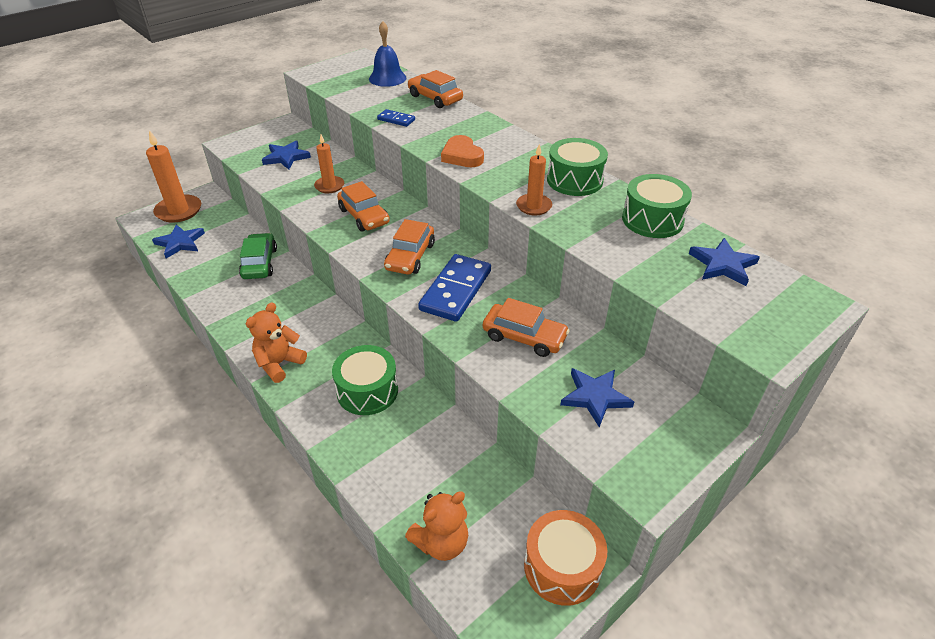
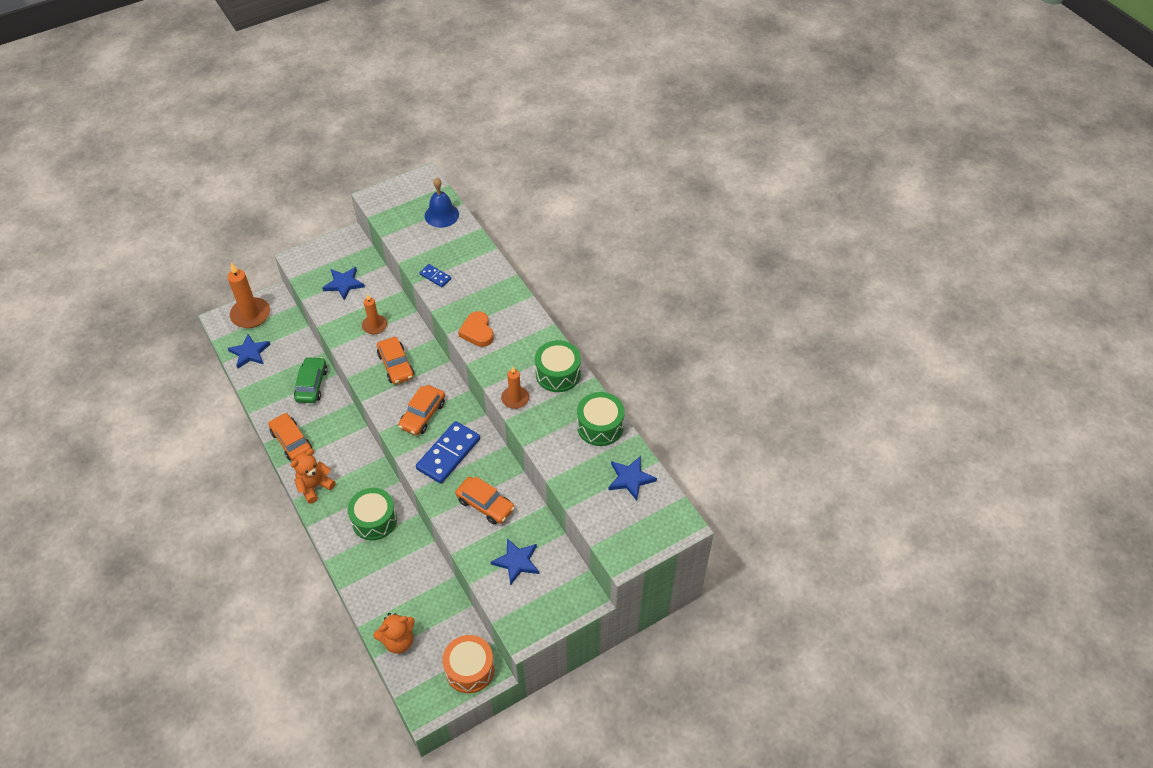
camera: 10 degrees right, 10 degrees up
orange car [408,70,463,108] -> orange car moved to [268,413,312,461]

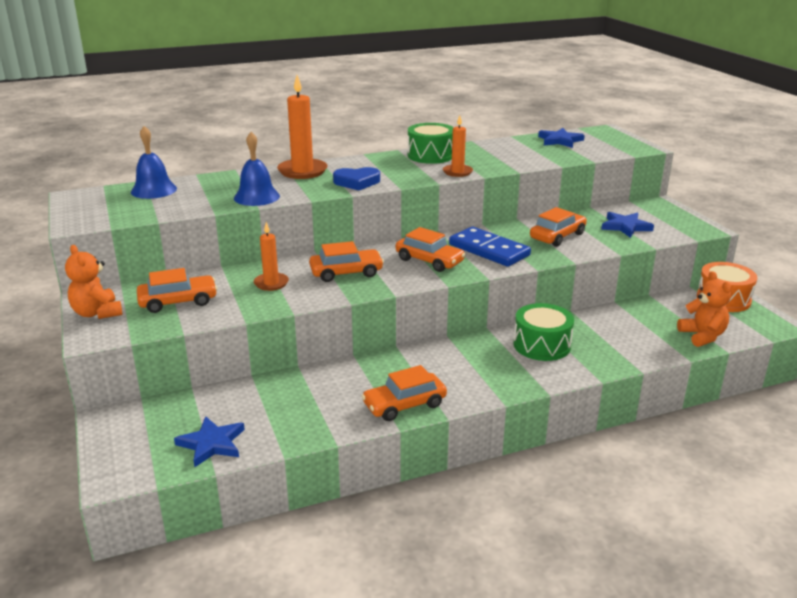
camera: 80 degrees left, 25 degrees down
orange candle [227,263,270,328] -> orange candle moved to [277,75,328,179]
orange teddy bear [291,449,336,504] -> orange teddy bear moved to [65,245,122,319]
green car [294,357,328,403] -> none
blue star [323,267,365,300] -> orange car [137,268,217,313]
blue domino [420,264,451,287] -> blue bell [234,132,280,206]
orange heart [458,311,494,347] -> blue heart [333,167,380,191]
green drum [577,392,625,446] -> none

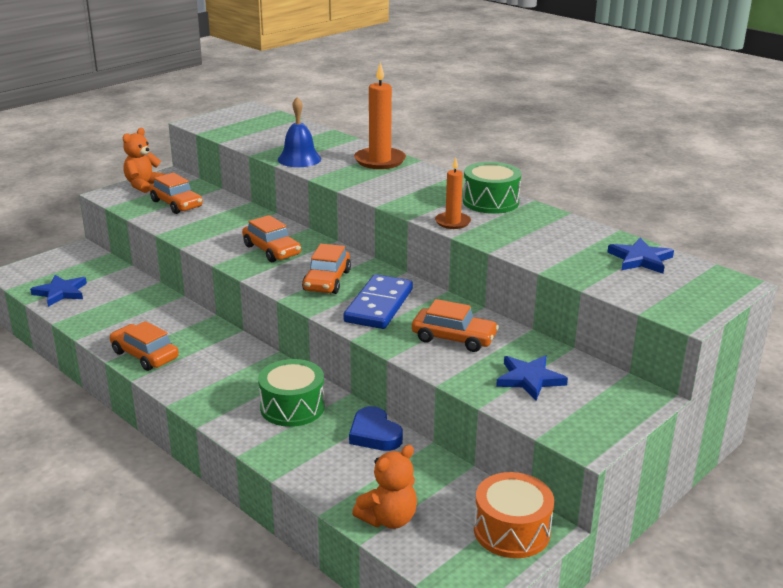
camera: 65 degrees right, 0 degrees up
blue bell [131,126,177,199] -> none
orange candle [254,222,289,291] -> none
blue heart [333,167,380,191] -> blue heart moved to [349,406,403,451]

